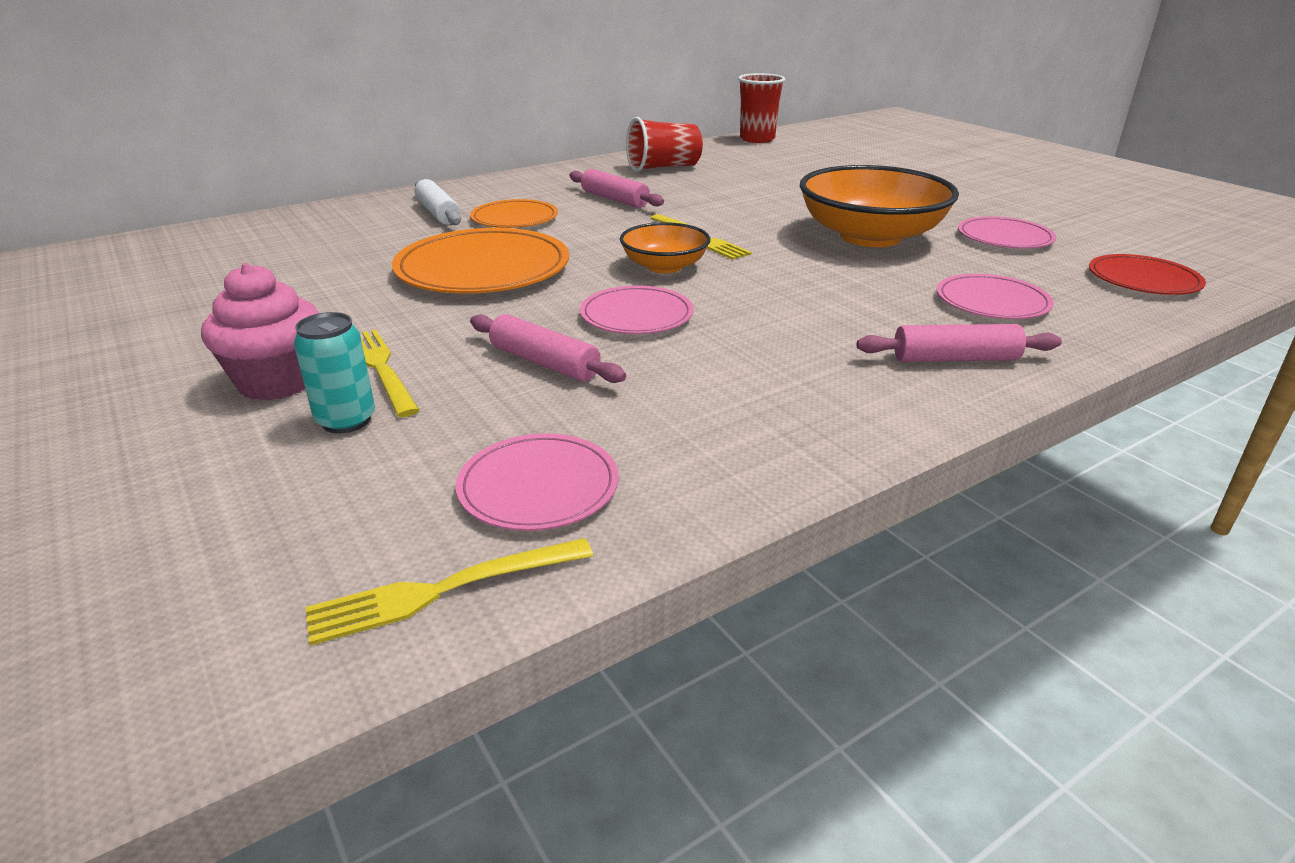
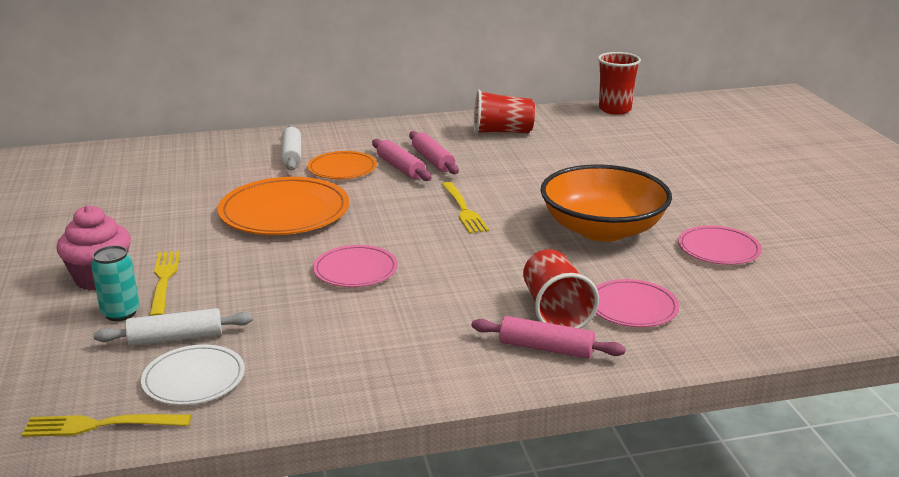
camera: 20 degrees right, 5 degrees down
pink plate [456,433,619,531] -> white plate [141,344,245,405]
pink rolling pin [470,314,626,383] -> pink rolling pin moved to [372,139,432,181]
orange bowl [620,222,711,273] -> none
red plate [1089,254,1206,295] -> none
none -> white rolling pin [94,308,253,346]
none -> red cup [523,249,599,329]

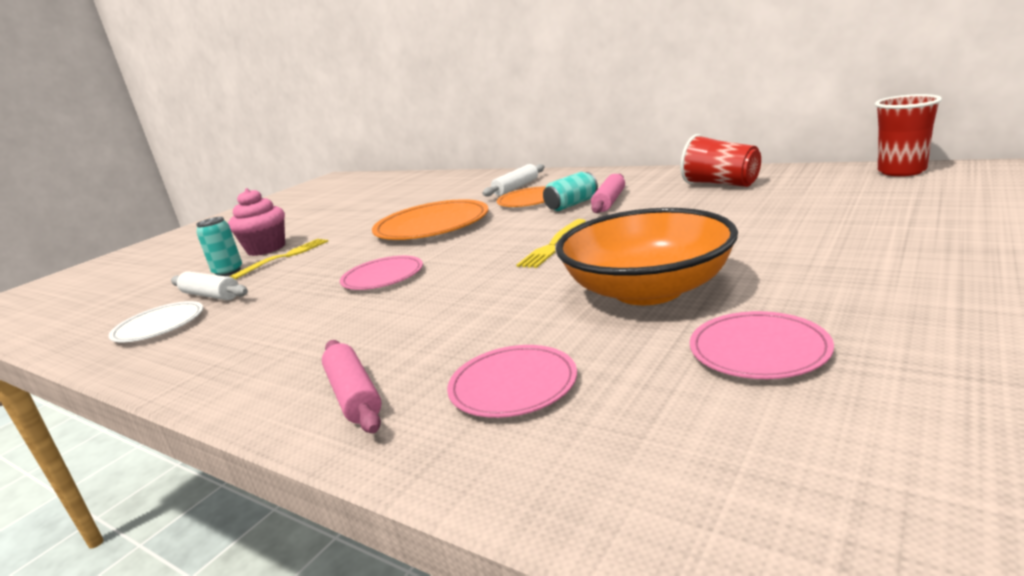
camera: 50 degrees right, 5 degrees down
yellow fork [22,414,191,437] -> none
pink rolling pin [372,139,432,181] -> turquoise can [543,172,598,211]
red cup [523,249,599,329] -> none

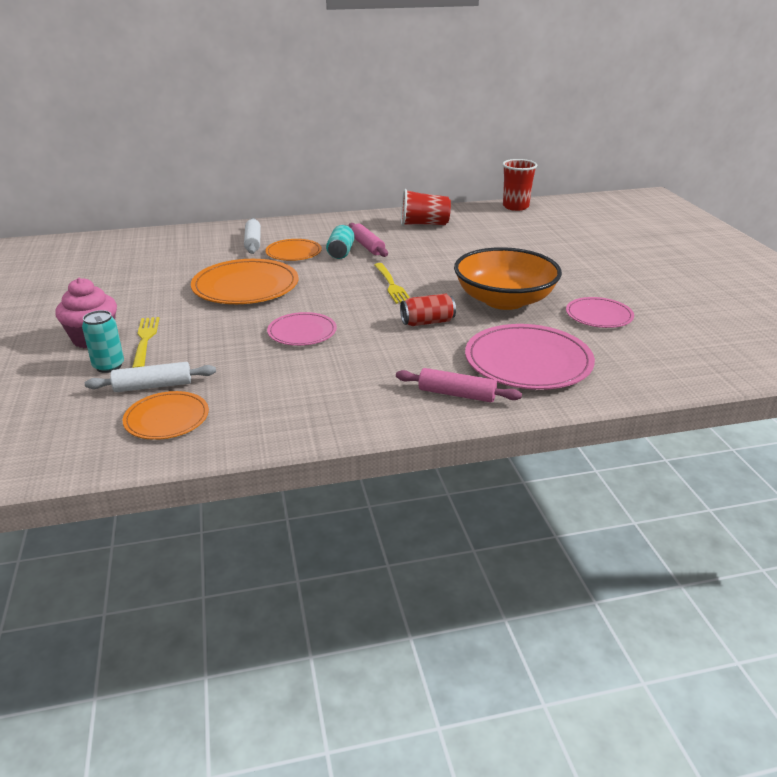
camera: 50 degrees left, 10 degrees up
white plate [109,301,203,342] -> orange plate [122,391,209,440]
pink plate [447,345,577,418] -> pink plate [465,324,595,390], size x1.72
none -> red can [400,294,456,326]

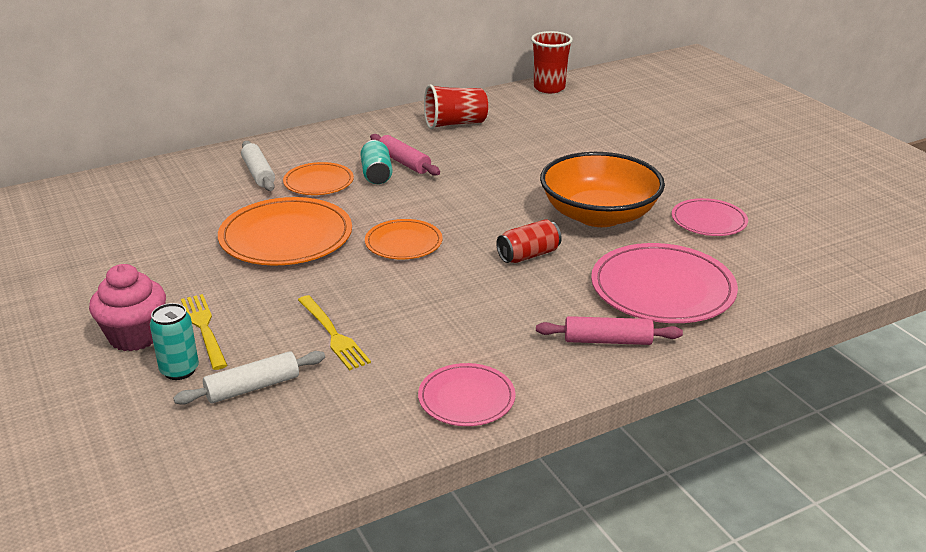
camera: 15 degrees left, 0 degrees up
orange plate [122,391,209,440] -> orange plate moved to [365,219,443,259]
pink plate [267,312,337,346] -> pink plate moved to [418,363,516,426]
yellow fork [374,263,410,304] -> yellow fork moved to [298,295,371,371]

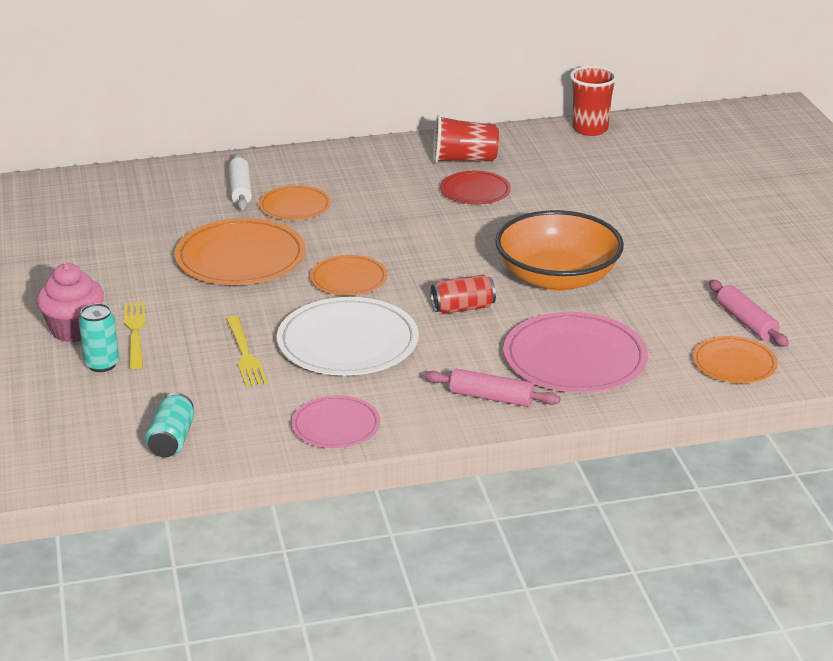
camera: 15 degrees right, 0 degrees up
white rolling pin [173,351,325,405] -> none
turquoise can [360,140,393,184] -> turquoise can moved to [145,393,194,457]
pink rolling pin [370,134,440,176] -> pink rolling pin moved to [709,280,789,347]
pink plate [672,198,748,236] -> none
none -> white plate [277,297,419,376]
none -> red plate [440,171,511,204]
none -> orange plate [693,336,778,384]

